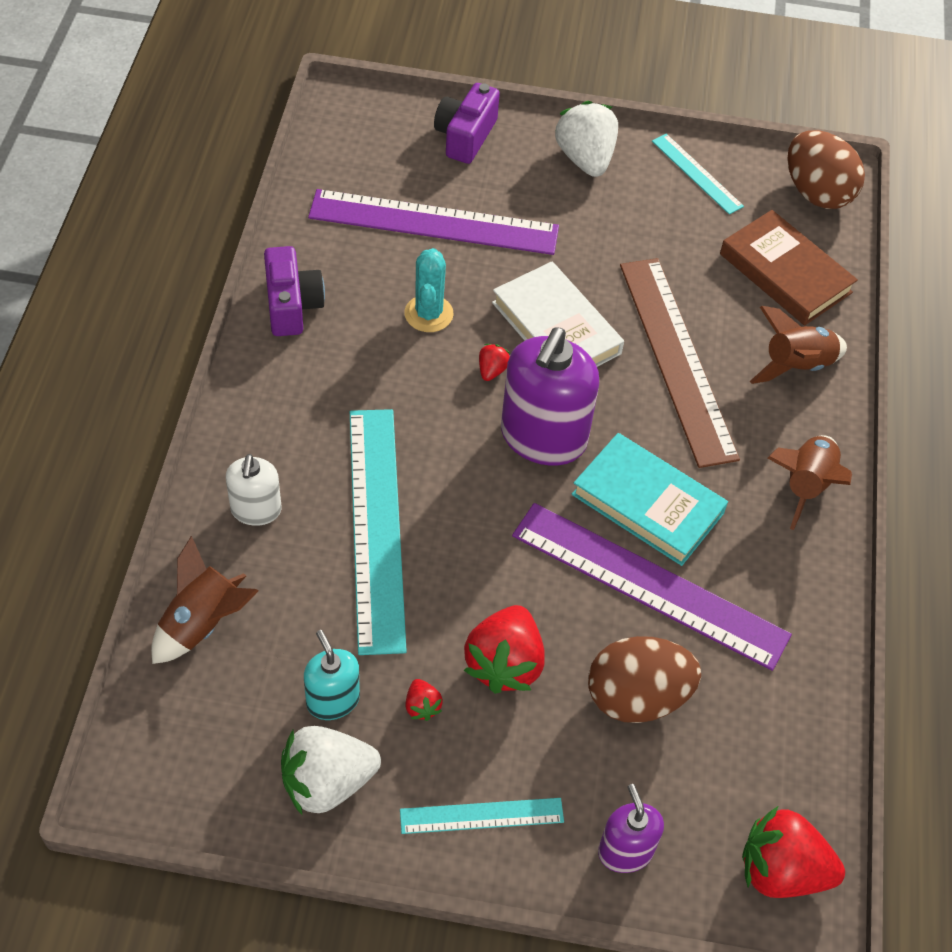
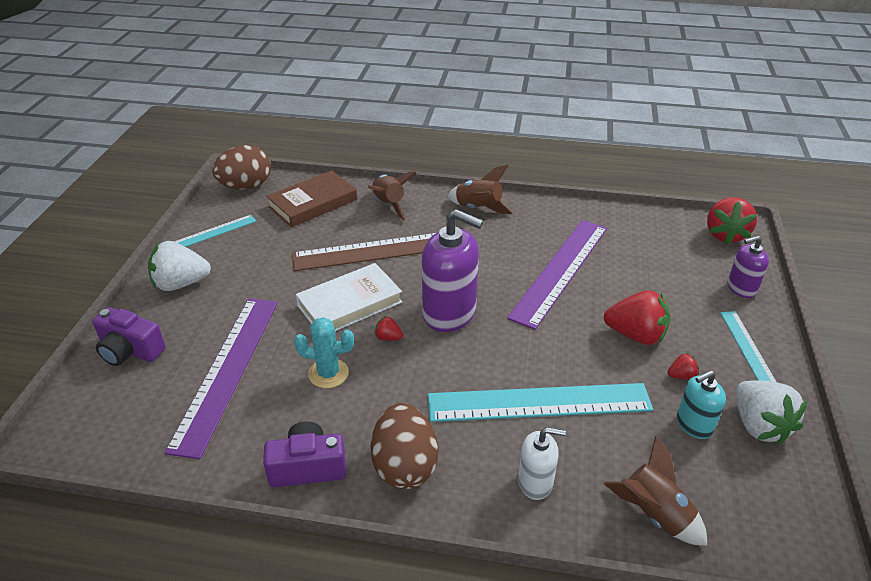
camera: 85 degrees left, 15 degrees down
turquoise book [572,433,728,566] -> none
brown egg [588,636,701,723] -> brown egg moved to [371,403,439,489]

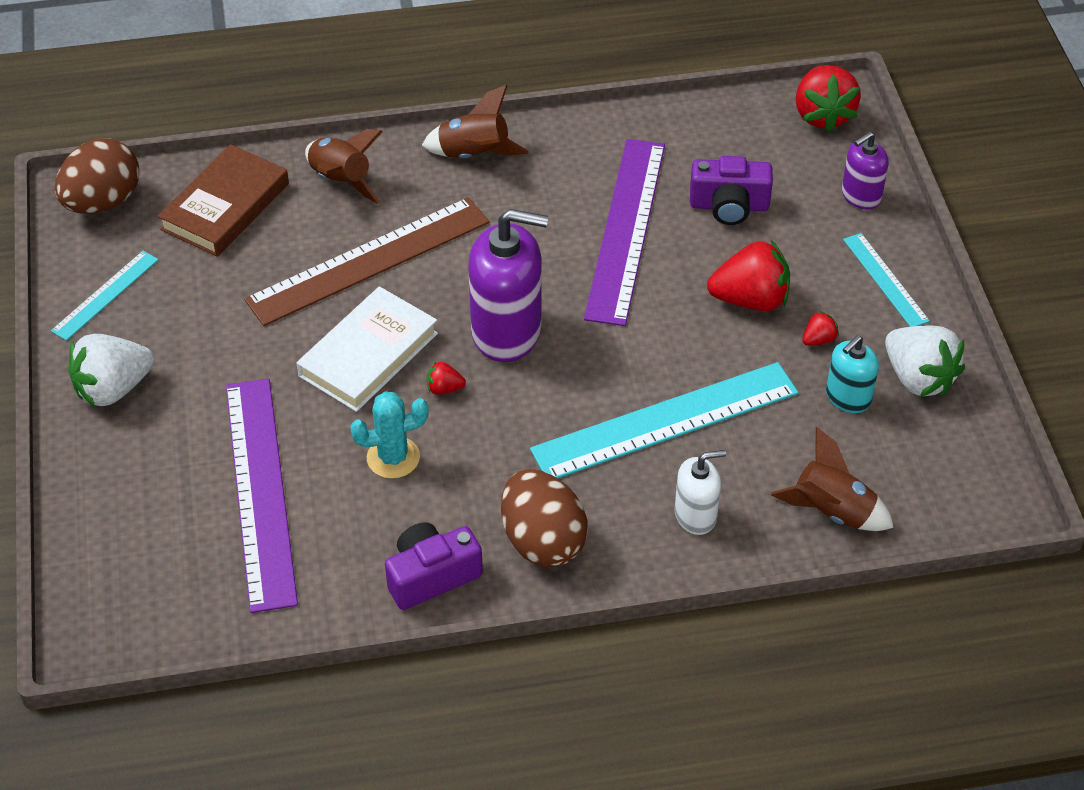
camera: 20 degrees left, 10 degrees up
purple camera [92,307,166,366] -> purple camera moved to [690,156,773,225]

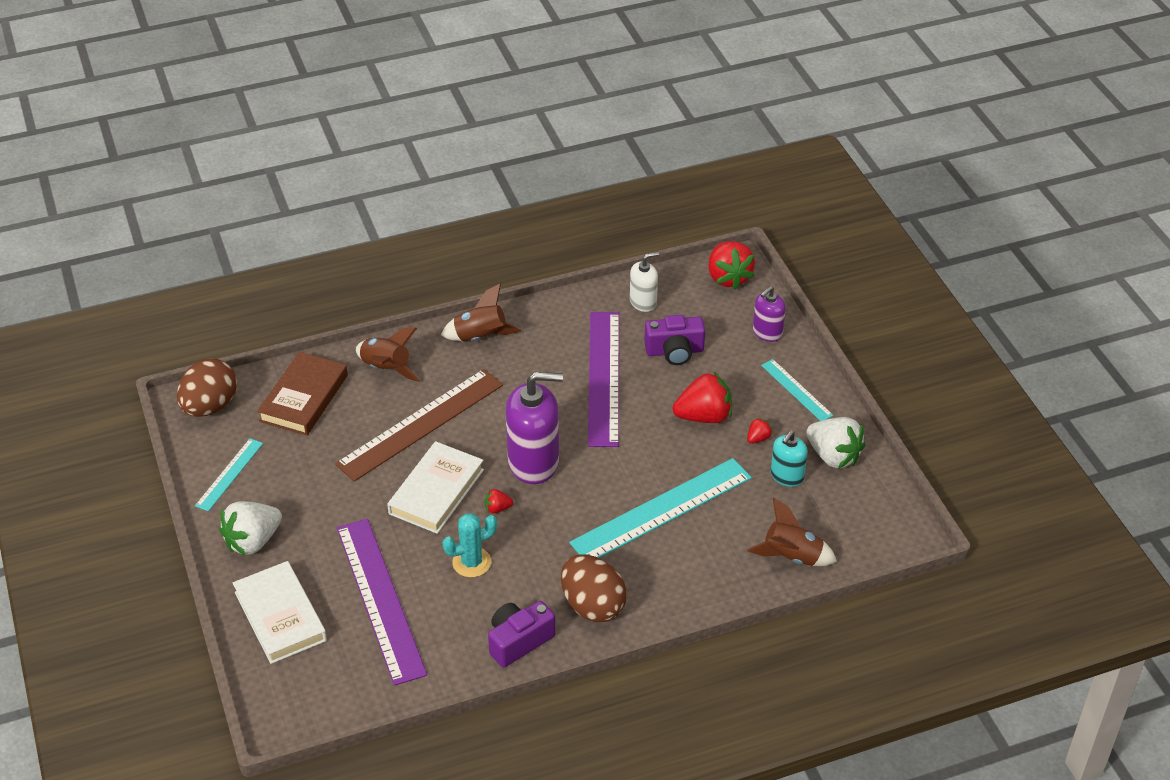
camera: 10 degrees left, 5 degrees down
white soap dispenser [675,450,726,535] -> white soap dispenser moved to [630,252,659,312]
none -> white book [233,561,327,664]

